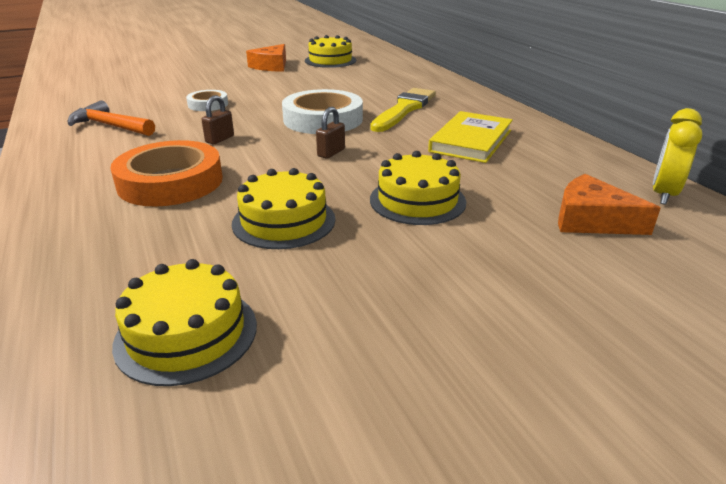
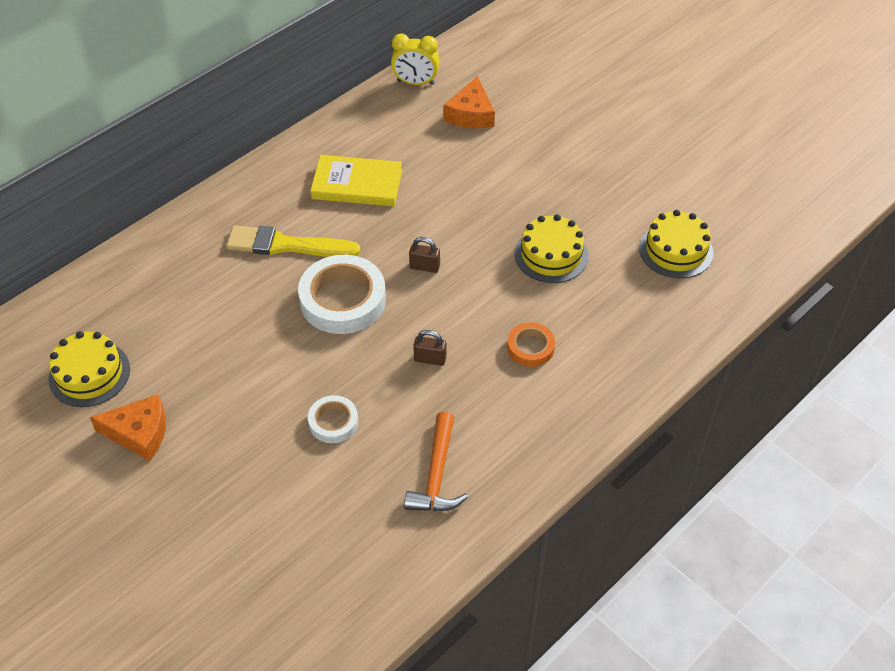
camera: 110 degrees left, 20 degrees up
orange tape [110,140,223,206] -> orange tape [507,322,555,367], size x0.53
yellow cake [370,151,466,225] -> none

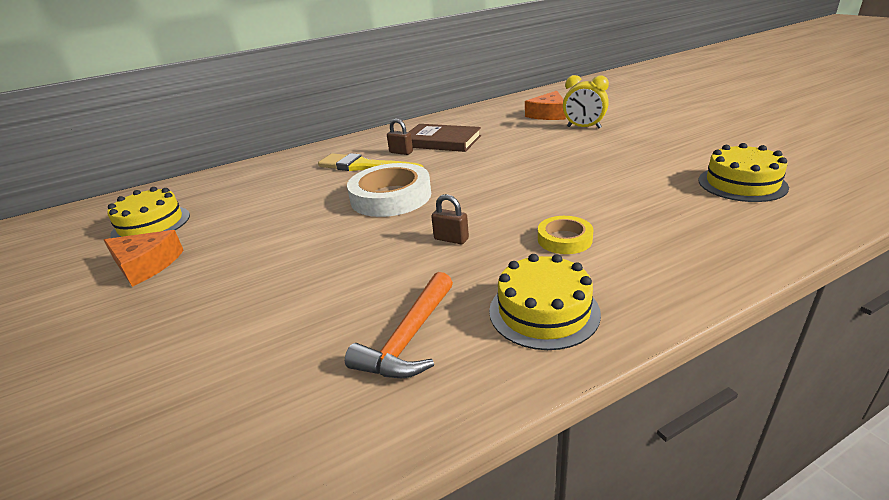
camera: 20 degrees right, 20 degrees down
white tape [308,395,358,443] -> none
yellow book [310,155,402,206] -> brown book [409,124,481,152]
yellow clock [391,33,440,85] -> yellow clock moved to [563,75,609,128]
brown padlock [409,237,440,273] -> brown padlock moved to [387,118,413,155]
orange tape [507,322,555,367] -> yellow tape [538,216,593,254]
yellow cake [514,214,589,283] -> yellow cake moved to [489,254,601,350]

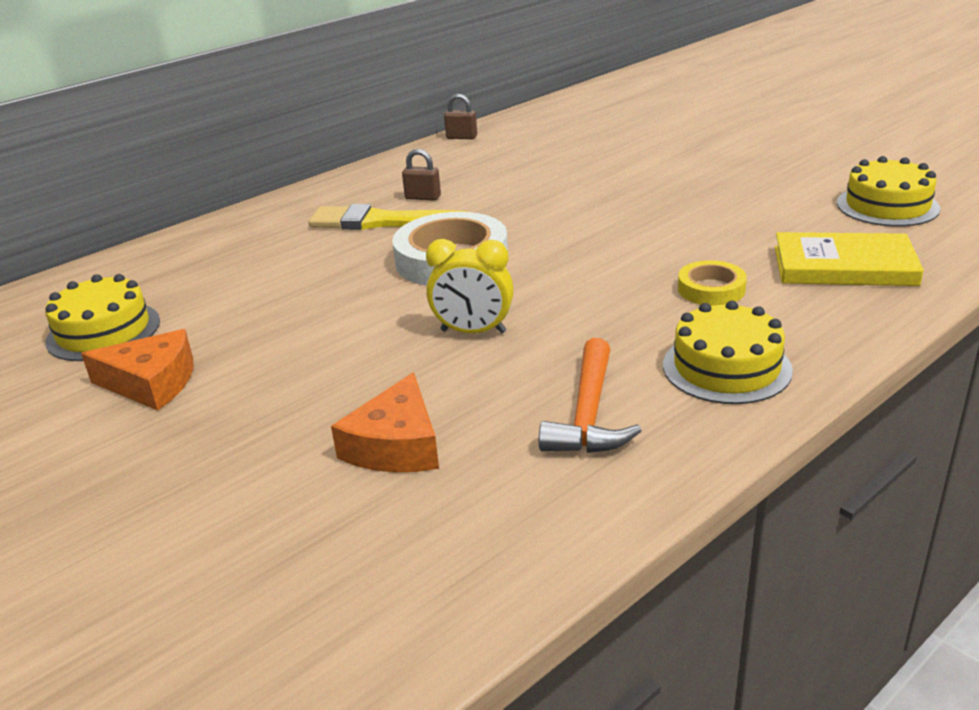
camera: 15 degrees left, 0 degrees up
brown book [409,124,481,152] -> none
brown padlock [431,194,469,244] -> brown padlock moved to [444,94,477,139]
orange cheese [525,91,566,120] -> orange cheese moved to [331,372,439,472]
yellow clock [563,75,609,128] -> yellow clock moved to [426,239,514,334]
none -> yellow book [775,232,924,286]

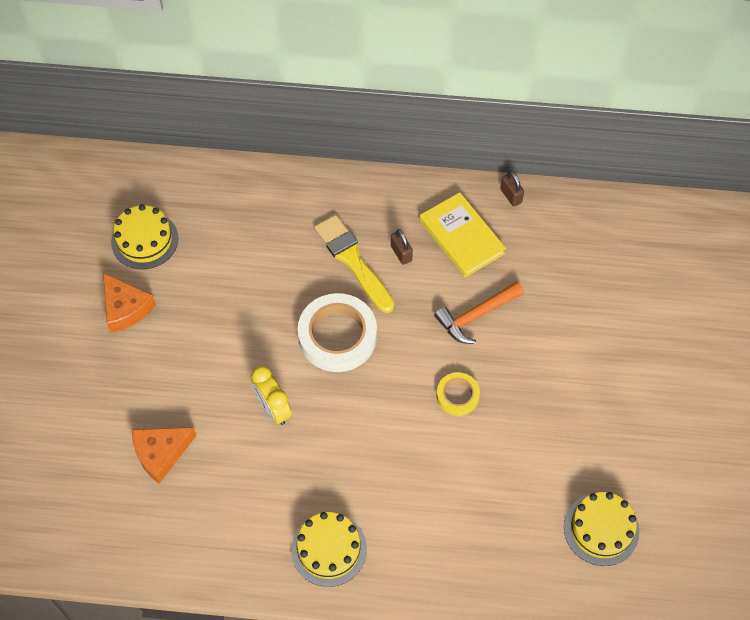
camera: 45 degrees right, 30 degrees up
orange hammer [539,338,642,453] -> orange hammer moved to [434,281,524,344]
yellow tape [678,260,747,306] -> yellow tape moved to [437,372,480,416]
yellow book [775,232,924,286] -> yellow book moved to [420,192,506,277]

